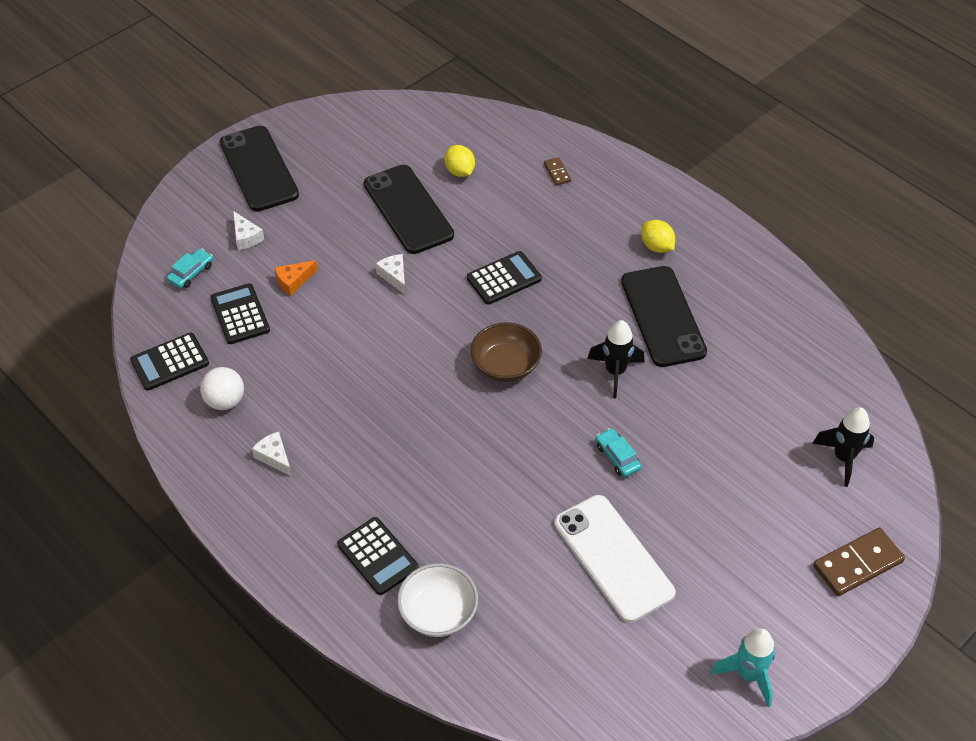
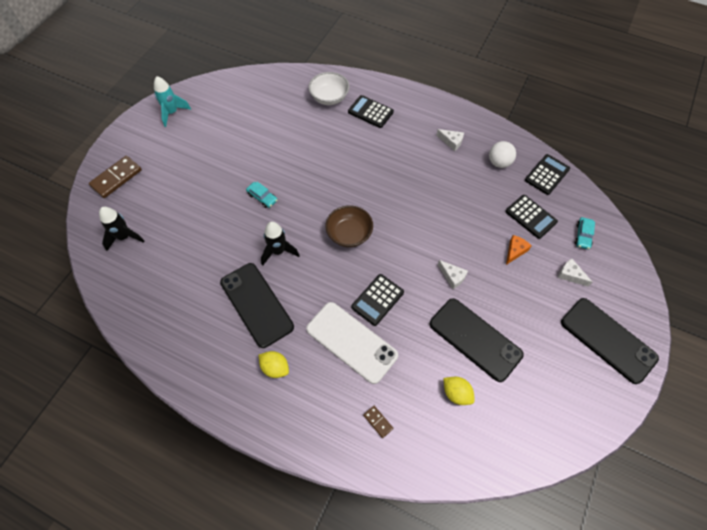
camera: 160 degrees right, 10 degrees up
white phone [554,495,676,623] -> white phone moved to [306,302,398,384]

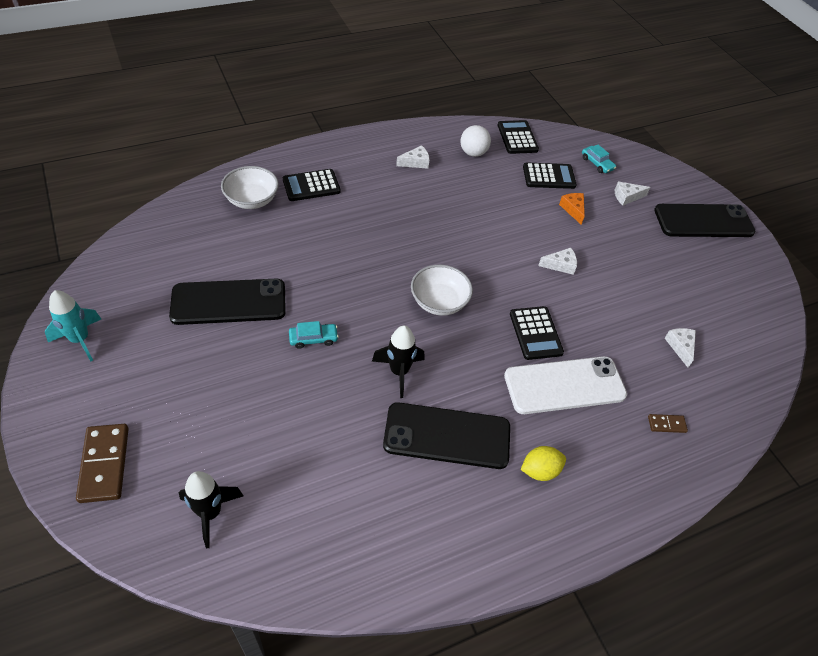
camera: 55 degrees left, 10 degrees down
brown bowl [326,205,373,247] -> white bowl [411,265,473,316]
black phone [430,298,524,382] -> black phone moved to [169,279,286,325]
yellow lemon [443,377,475,405] -> white cheese [665,328,696,368]

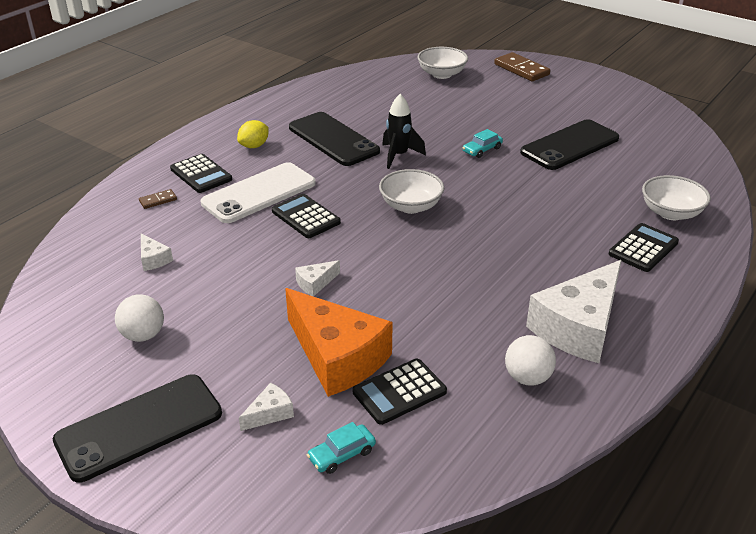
camera: 155 degrees right, 15 degrees down
turquoise rocket [45,290,101,362] -> none
black rocket [179,471,243,548] -> white bowl [417,47,468,79]
black phone [383,402,510,469] -> black phone turned 75 degrees clockwise [289,112,380,166]
white cheese [396,145,430,169] -> white cheese [526,260,622,363], size x2.40
black calculator [498,120,539,154] -> black calculator moved to [170,154,232,193]
orange cheese [559,193,585,225] -> orange cheese [285,288,393,397], size x2.40
turquoise car [582,144,616,173] -> turquoise car turned 60 degrees counterclockwise [307,422,376,474]
none -> white ball [115,294,164,342]

